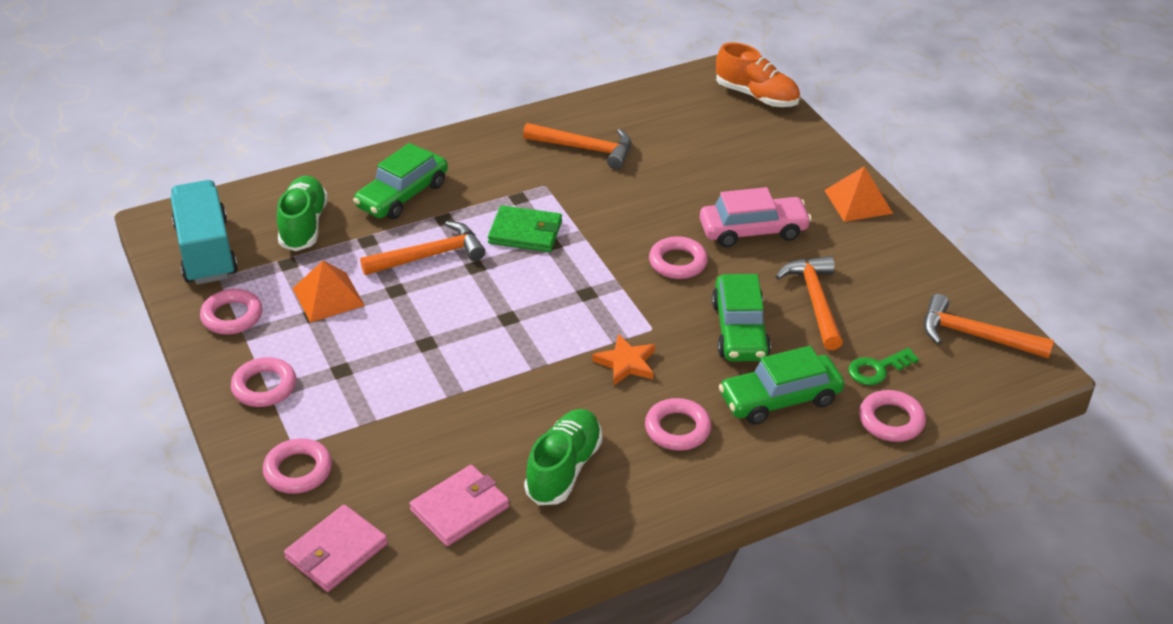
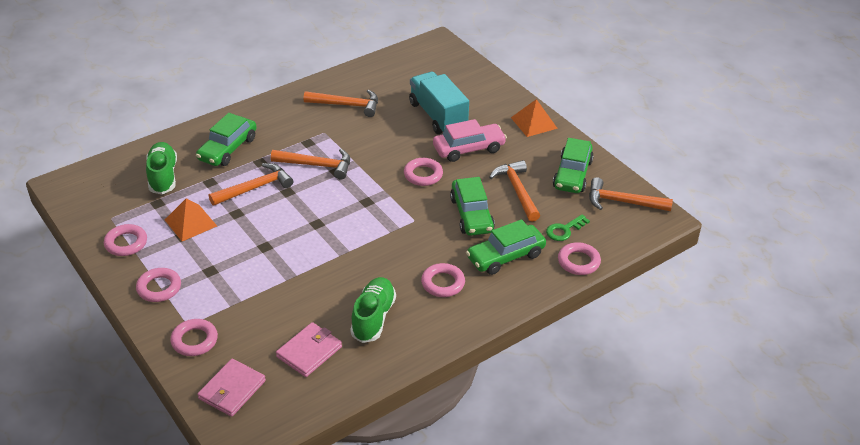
camera: 10 degrees left, 0 degrees up
turquoise truck [170,180,238,285] -> turquoise truck moved to [409,72,469,134]
green wallet [488,205,562,252] -> orange hammer [271,149,350,180]
orange star [592,334,655,385] -> none
orange shoe [716,42,800,107] -> none
none -> green car [553,138,594,193]

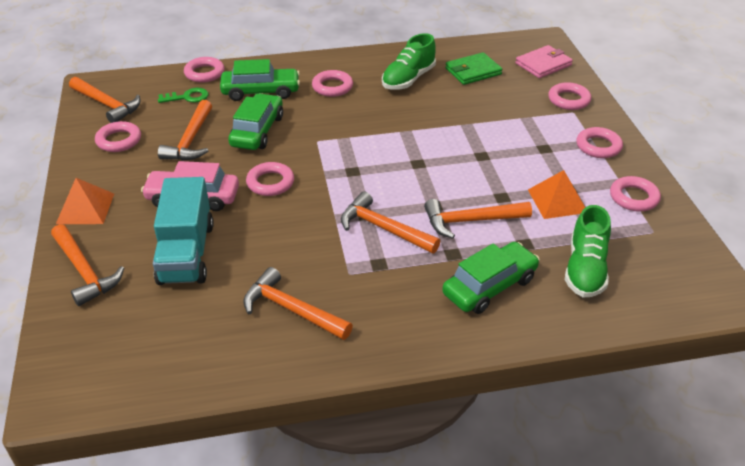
camera: 155 degrees left, 0 degrees up
pink wallet [276,322,342,377] -> green wallet [445,52,502,85]
green car [553,138,594,193] -> pink ring [95,121,141,152]
none -> orange hammer [51,224,124,306]

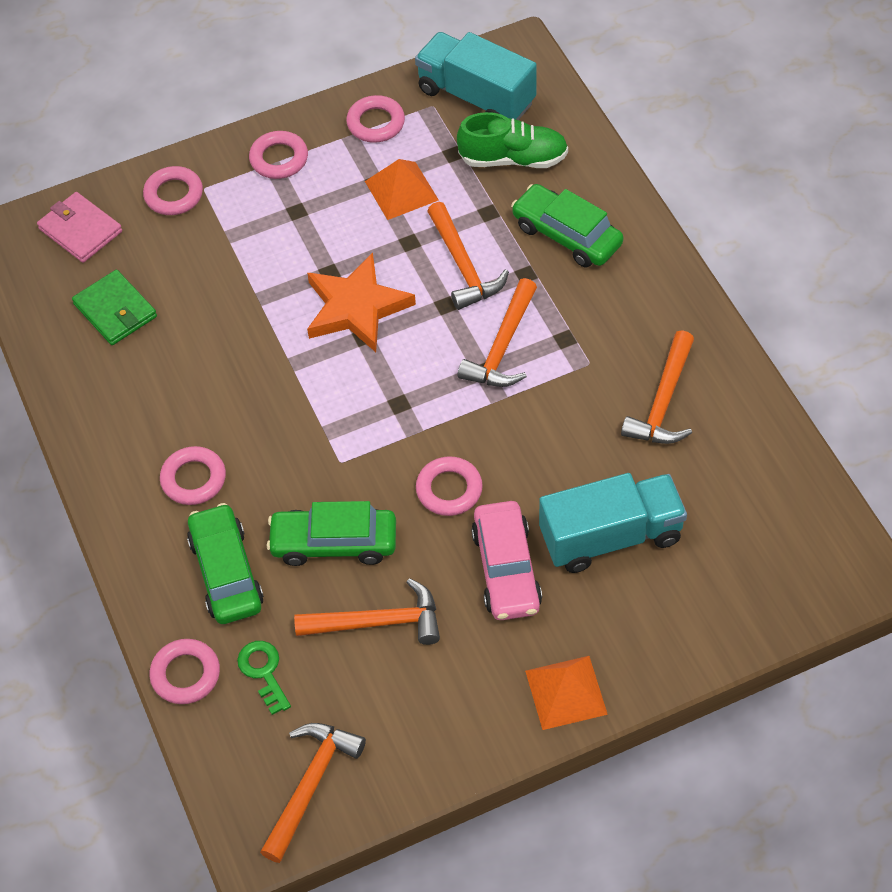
camera: 100 degrees left, 15 degrees up
orange hammer [51,224,124,306] -> none
pink ring [95,121,141,152] -> none
green shoe [382,33,436,90] -> none
none -> orange star [307,253,416,352]
none -> turquoise truck [415,32,537,120]

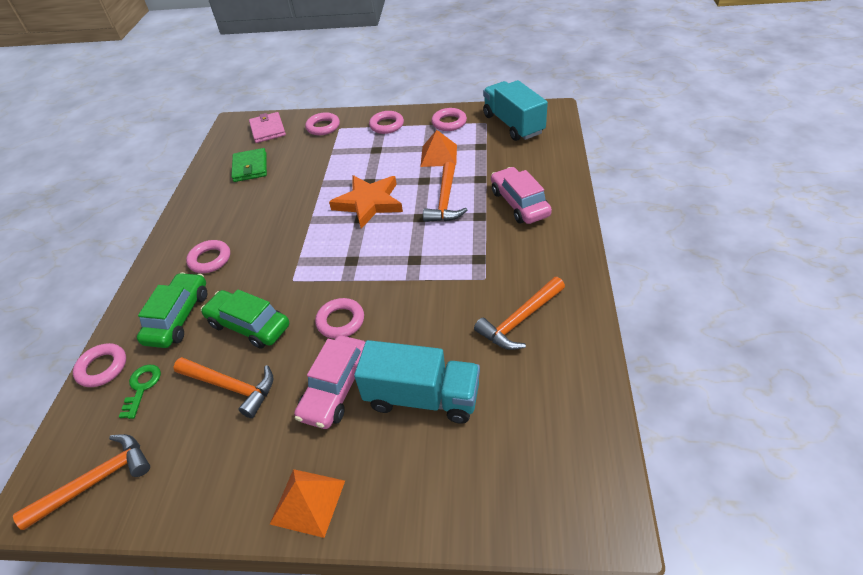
camera: 30 degrees right, 10 degrees down
green shoe [457,112,568,168] -> none
orange hammer [458,278,537,387] -> none
green car [511,184,623,268] -> pink car [491,167,552,224]

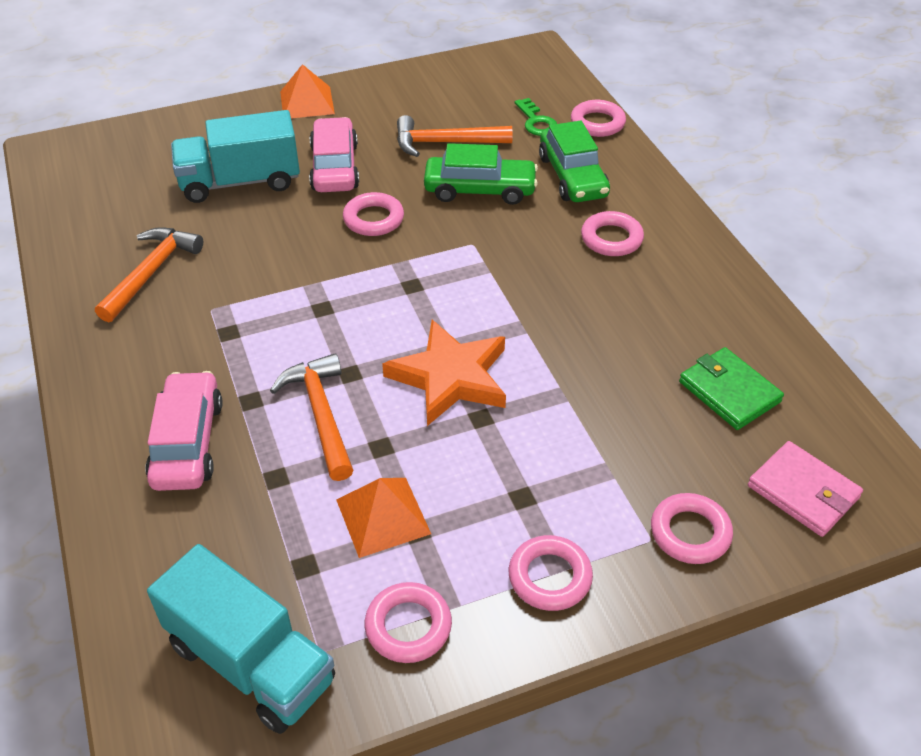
camera: 150 degrees right, 0 degrees up
orange hammer [13,434,150,530] -> none
pink car [491,167,552,224] -> pink car turned 135 degrees counterclockwise [145,371,223,491]

